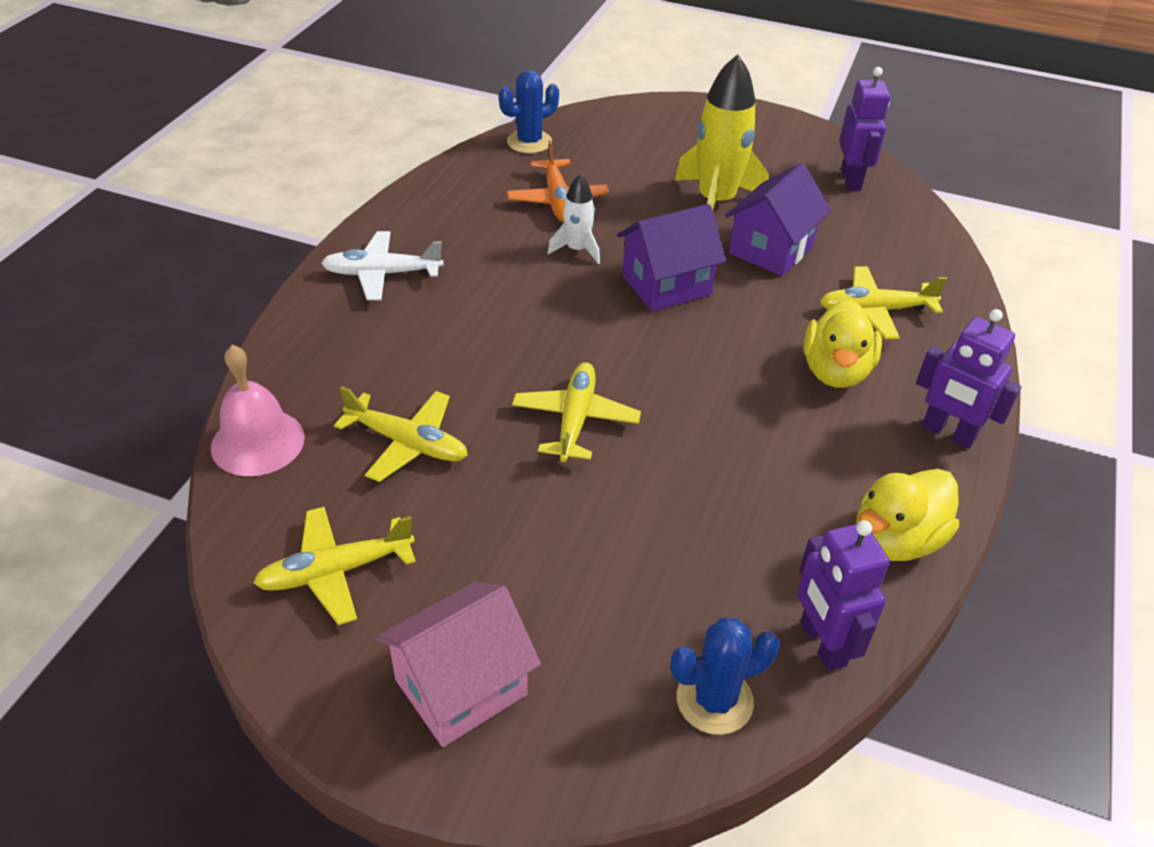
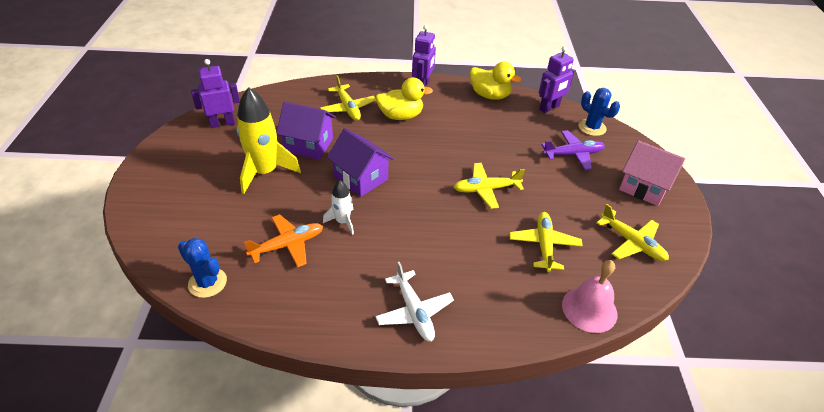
camera: 110 degrees left, 0 degrees up
none -> purple plane [541,130,605,170]

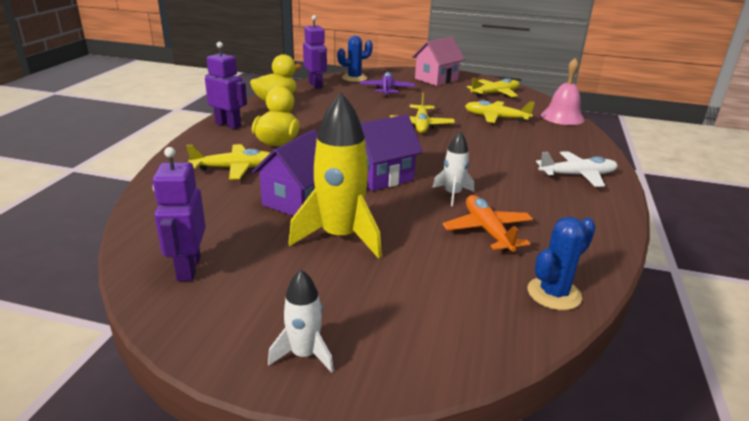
camera: 75 degrees left, 15 degrees down
none -> white rocket [268,270,334,373]

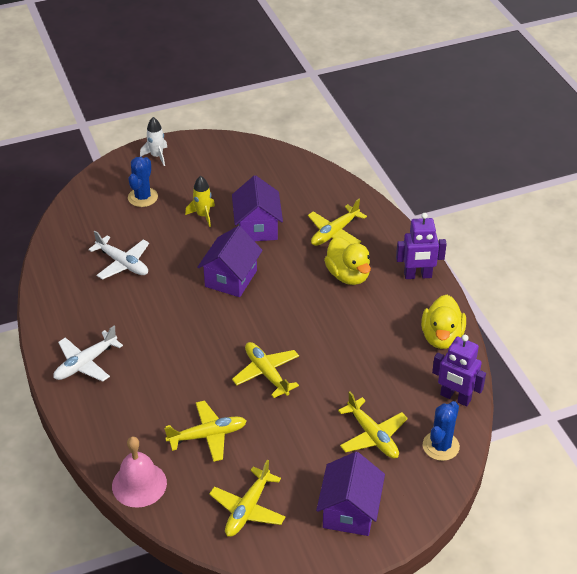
camera: 145 degrees right, 15 degrees up
purple robot [152,147,206,281] -> none
yellow rocket [288,93,382,259] -> yellow rocket [185,176,215,227], size x0.53
purple plane [360,72,415,97] -> yellow plane [338,392,408,458]
pink house [412,37,465,86] -> purple house [316,452,385,536]
white rocket [433,131,474,206] -> none
orange plane [443,195,533,252] -> white plane [88,231,149,280]
blue cactus [528,217,596,310] -> blue cactus moved to [128,157,158,207]

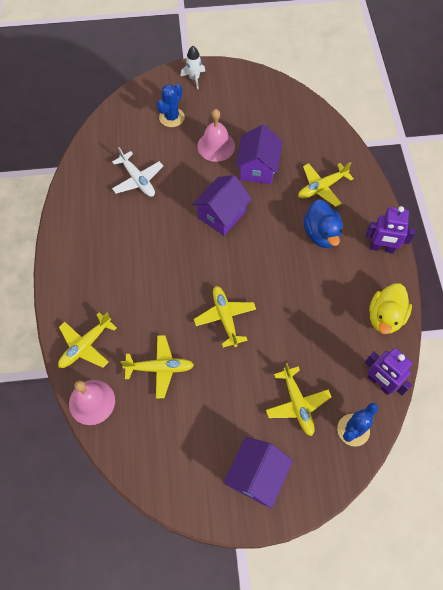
camera: 15 degrees right, 20 degrees up
white plane [54,326,123,382] -> none
yellow rocket [185,176,215,227] -> pink bell [197,109,235,162]
yellow plane [209,460,285,537] -> yellow plane moved to [58,312,117,368]
yellow duck [324,237,371,285] -> blue duck [304,199,343,248]

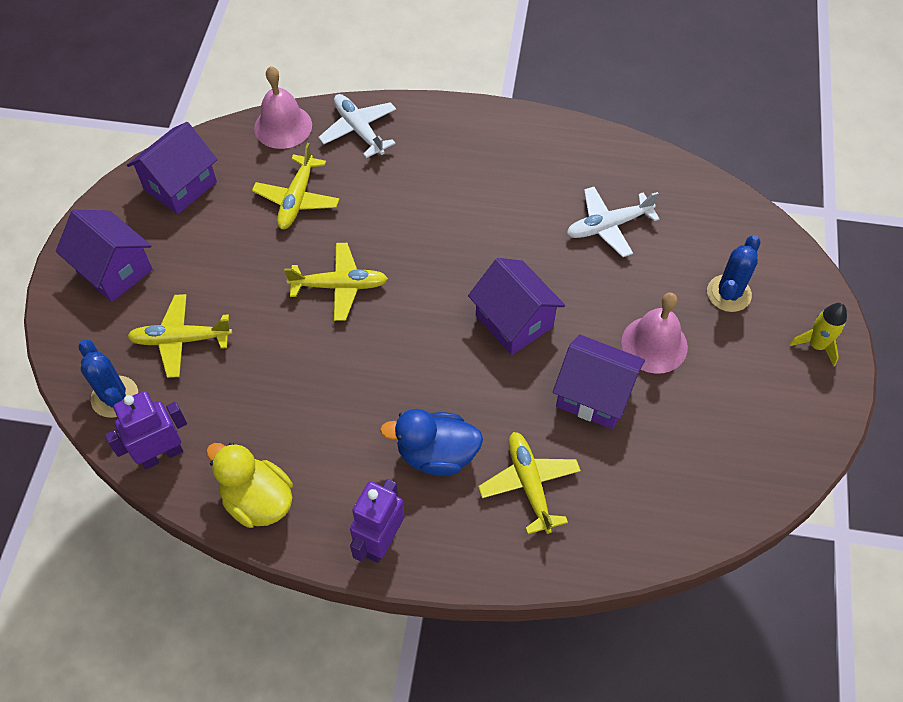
camera: 105 degrees right, 5 degrees down
yellow plane [58,312,117,368] -> white plane [318,94,396,158]
blue cactus [157,84,185,127] -> blue cactus turned 75 degrees clockwise [707,235,761,312]
white rocket [181,46,205,90] -> yellow rocket [789,303,847,367]
none -> purple house [127,122,217,214]

